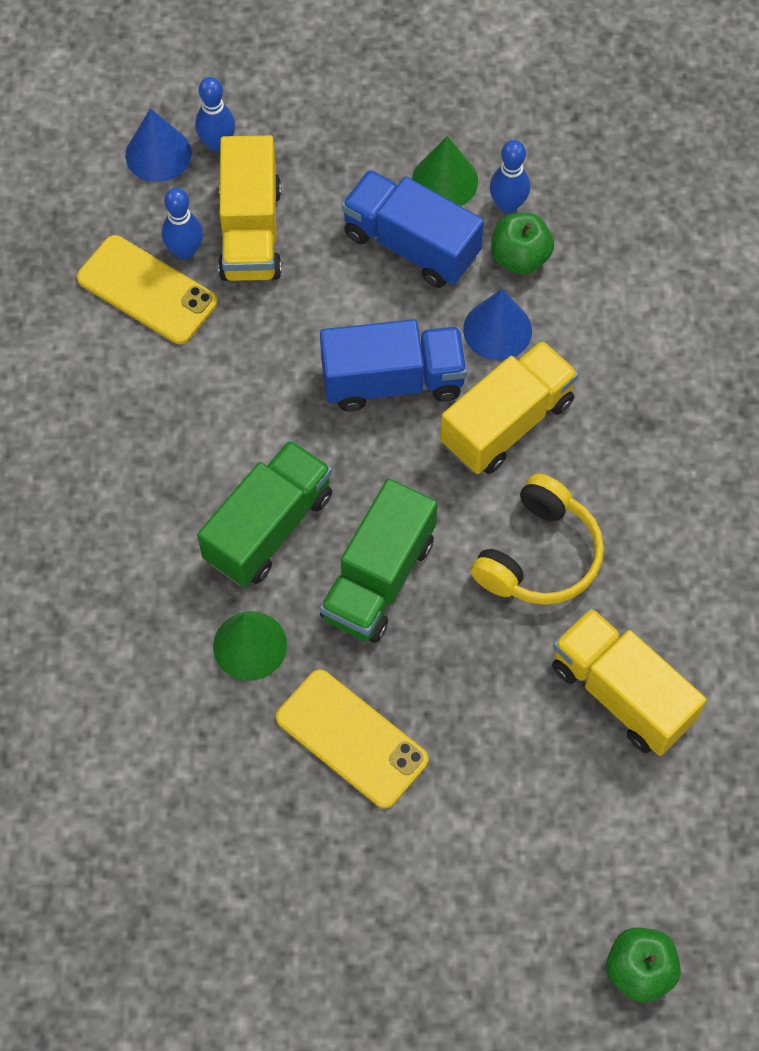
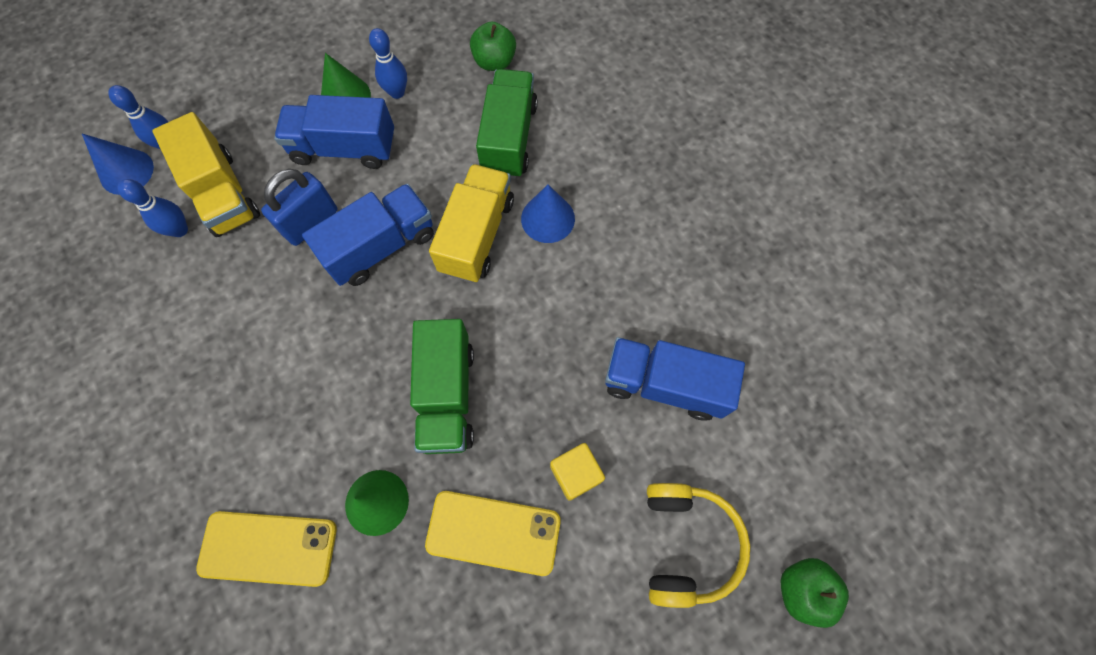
camera: 30 degrees left, 5 degrees up
yellow phone [77,235,218,344] -> yellow phone moved to [196,511,337,587]
green truck [197,440,332,587] -> green truck moved to [476,69,538,179]
blue cone [463,289,532,360] -> blue cone moved to [521,185,575,243]
yellow headphones [471,474,604,605] -> yellow headphones moved to [647,483,750,608]
green apple [491,213,554,274] -> green apple moved to [470,22,516,71]
yellow truck [552,608,707,756] -> blue truck [605,337,745,421]
none -> blue padlock [261,169,338,246]
none -> yellow cube [550,443,605,501]

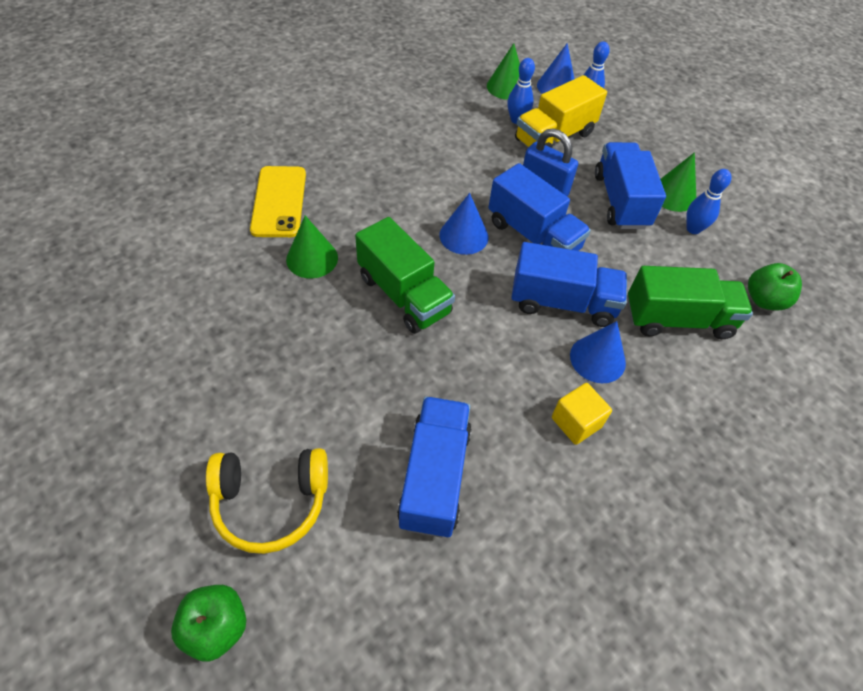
camera: 80 degrees right, 15 degrees down
green truck [410,319,474,454] -> green truck turned 120 degrees counterclockwise [355,217,455,334]
yellow phone [425,491,561,576] -> none
yellow truck [429,164,514,283] -> blue truck [511,242,627,327]
yellow cube [550,443,605,501] -> yellow cube moved to [552,383,612,445]
none -> blue cone [439,193,488,255]
none -> green cone [487,43,520,100]

